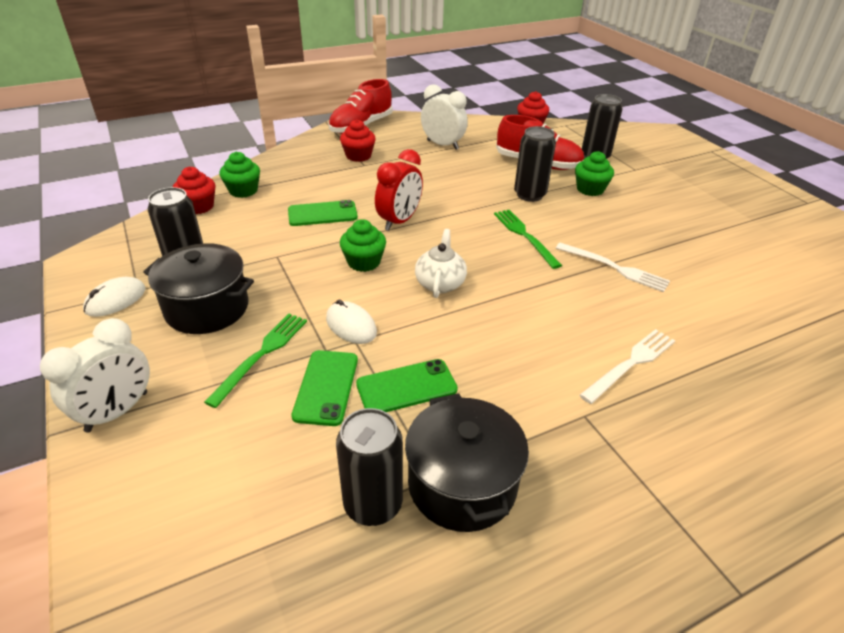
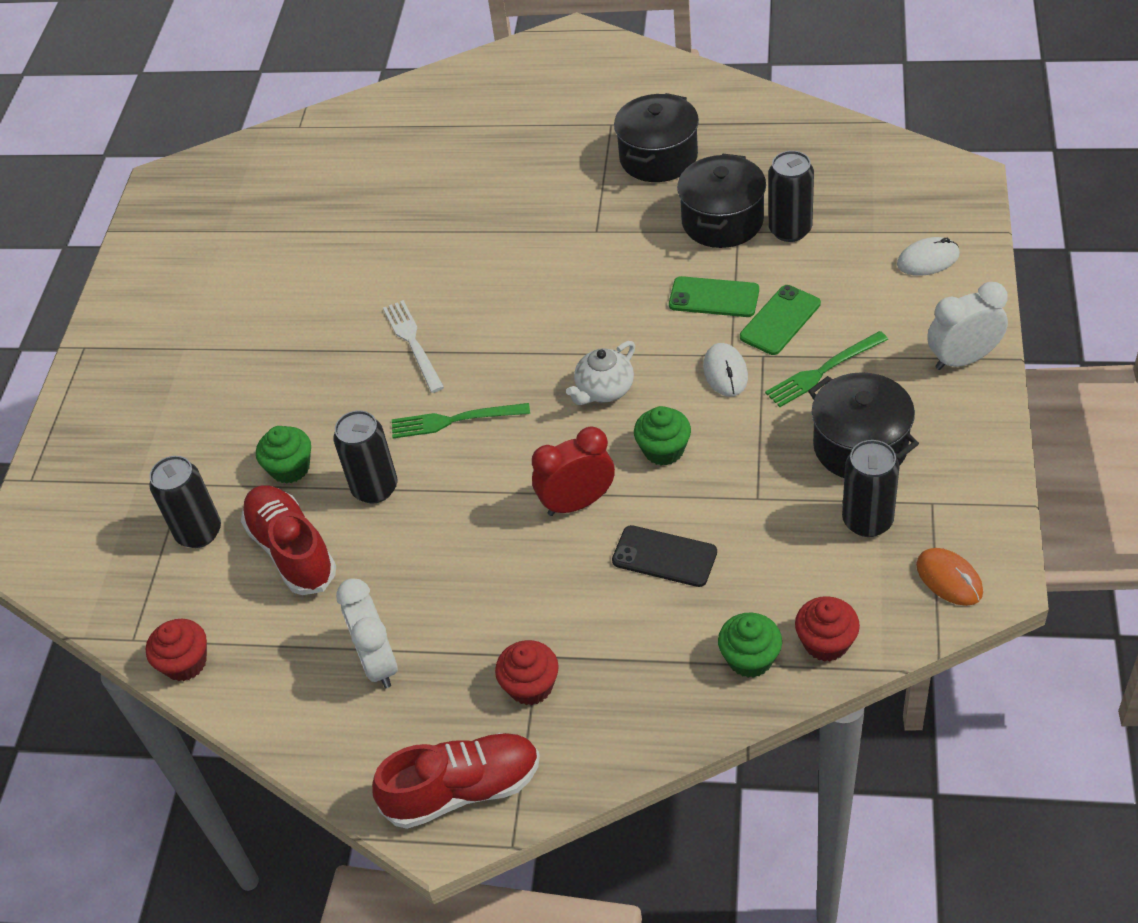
camera: 140 degrees left, 10 degrees up
white mouse [83,277,146,317] -> white mouse moved to [897,237,960,276]
green phone [288,200,358,226] -> black phone [612,525,717,587]
green fork [494,210,562,269] -> green fork turned 75 degrees clockwise [392,403,530,439]
white fork [579,329,675,404] -> none
none -> black pot [614,93,699,182]
none -> orange mouse [916,548,983,606]

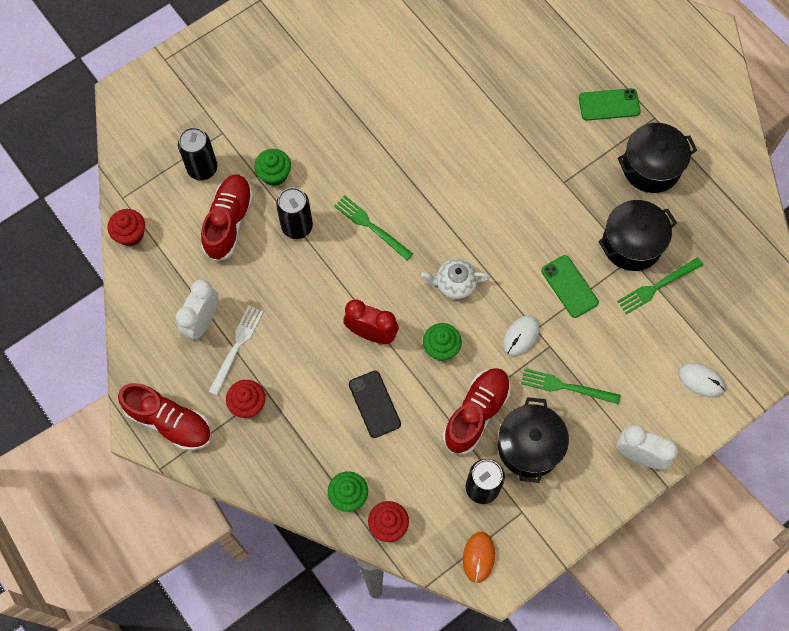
camera: 40 degrees right, 20 degrees up
white fork [383,300,444,393] -> white fork moved to [208,306,263,396]
green phone [740,285,821,355] -> green phone moved to [579,88,640,121]
black can [768,151,814,242] -> green fork [617,257,703,314]
none -> red shoe [443,368,511,455]

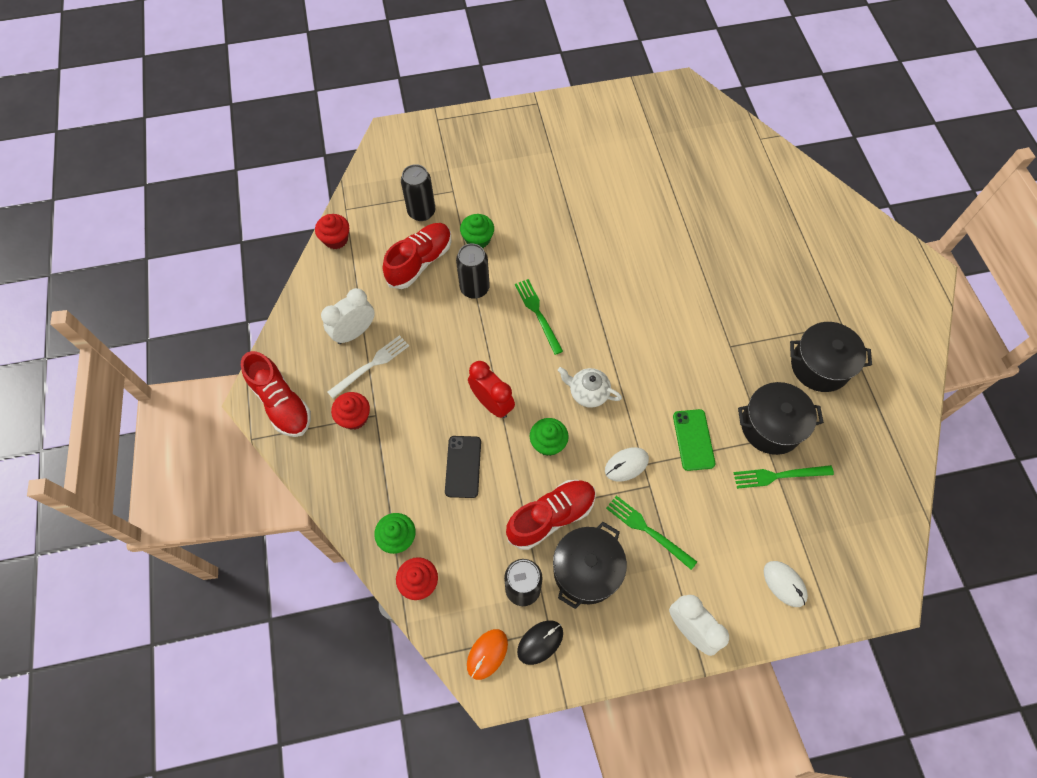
camera: 25 degrees right, 5 degrees down
green phone [579,88,640,121] -> none
none -> black mouse [517,621,563,665]

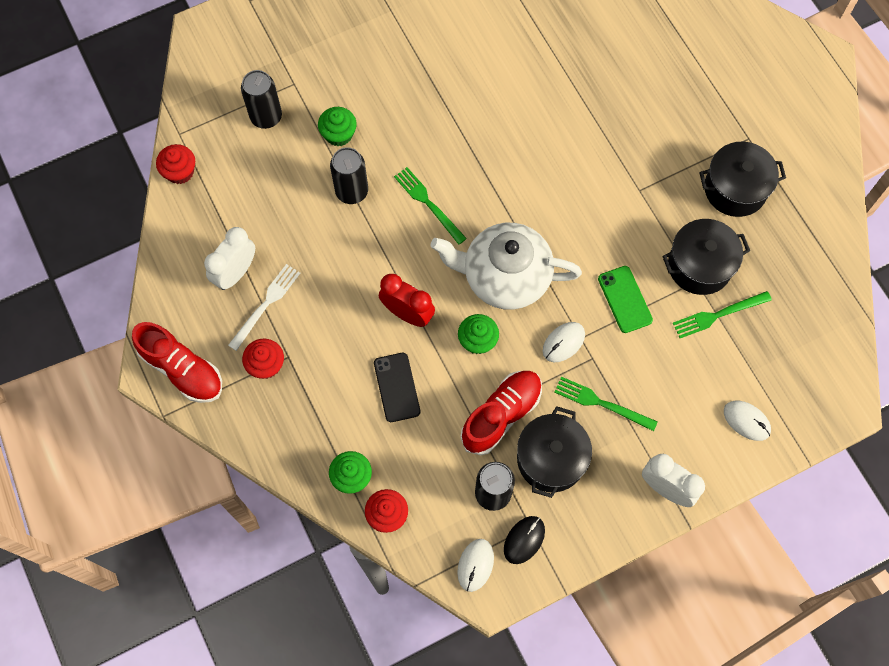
camera: 15 degrees left, 5 degrees up
red shoe [383,223,451,289] -> none
orange mouse [467,629,508,680] -> white mouse [457,539,494,592]
white teapot [558,367,622,408] -> white teapot [430,223,582,310], size x2.02

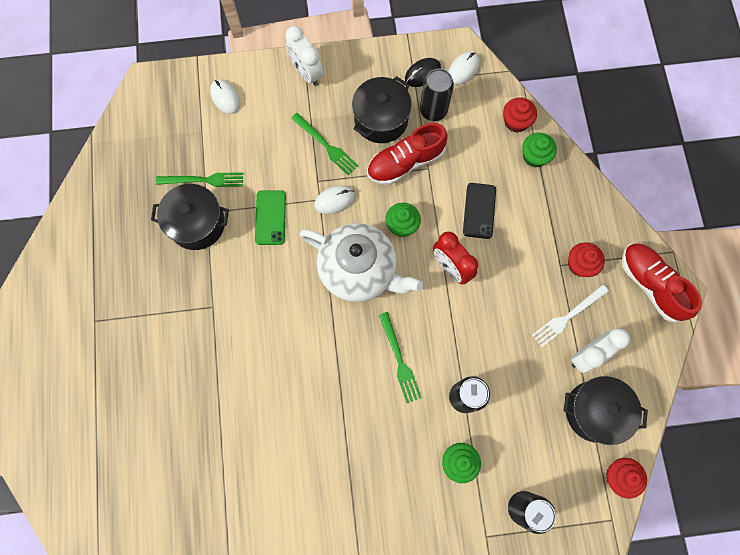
camera: 160 degrees left, 5 degrees up
black pot [699,142,786,217] -> black pot moved to [563,376,648,445]

